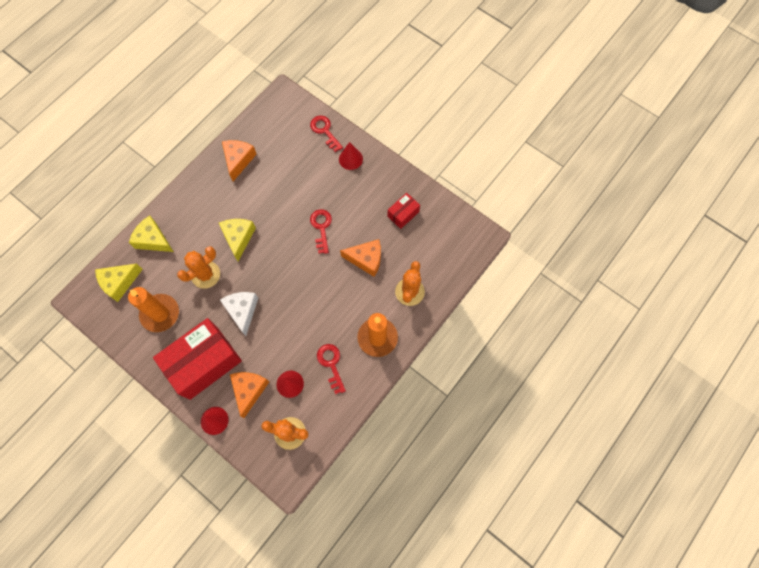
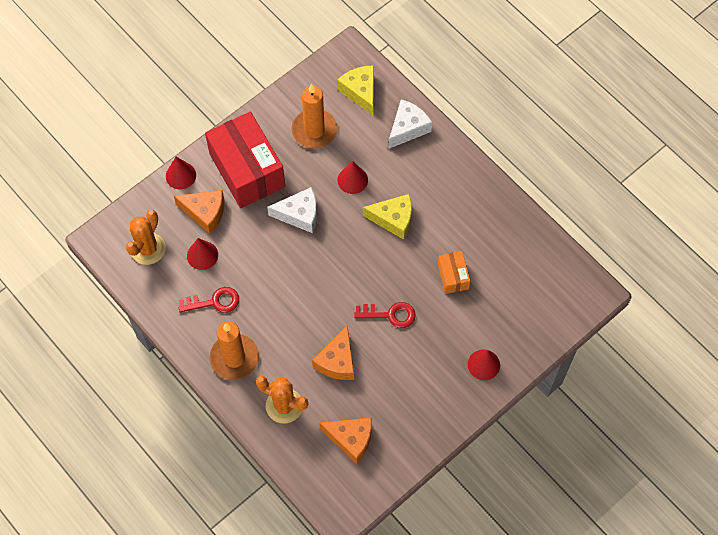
camera: 100 degrees right, 5 degrees down
yellow cheese [129,215,174,252] -> white cheese [389,99,432,149]
orange cactus [177,246,220,289] -> red cone [337,161,368,194]
orange cheese [222,140,257,181] -> orange cheese moved to [319,417,372,464]
red key [310,116,343,152] -> none
red box [387,193,420,229] -> none
none -> orange box [438,251,470,294]

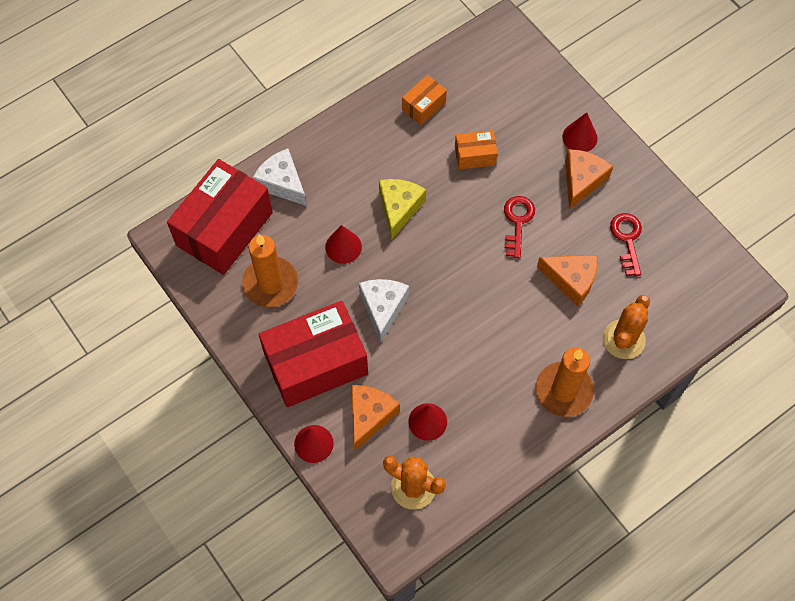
camera: 85 degrees left, 0 degrees up
red key [179,287,239,313] -> red key moved to [610,213,642,276]
orange cheese [319,417,372,464] -> orange cheese moved to [565,149,613,210]
yellow cheese [337,65,374,116] -> red box [167,159,273,275]
none -> orange box [402,75,447,125]

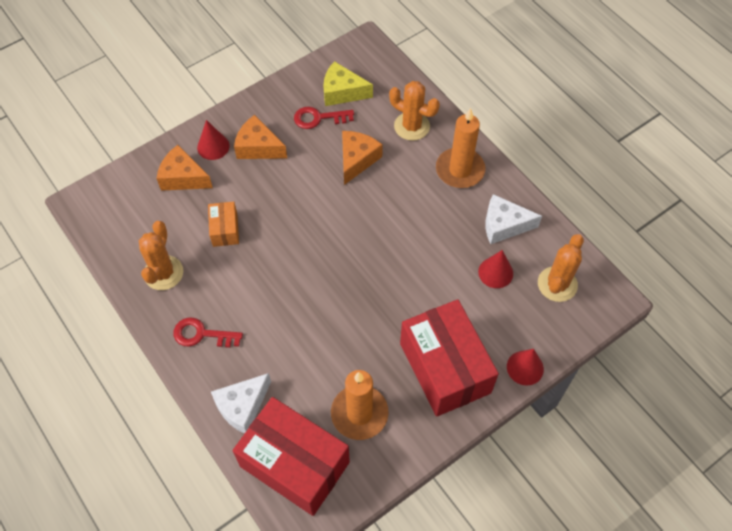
camera: 90 degrees left, 5 degrees down
red cone [325,225,362,264] -> none
orange cheese [351,385,400,451] -> orange cheese moved to [156,145,213,191]
white cheese [359,279,409,342] -> white cheese moved to [486,194,542,244]
yellow cheese [379,179,426,240] -> yellow cheese moved to [324,61,373,106]
orange box [402,75,447,125] -> orange cactus [139,221,183,290]
red key [504,196,535,259] -> red key moved to [173,317,243,348]

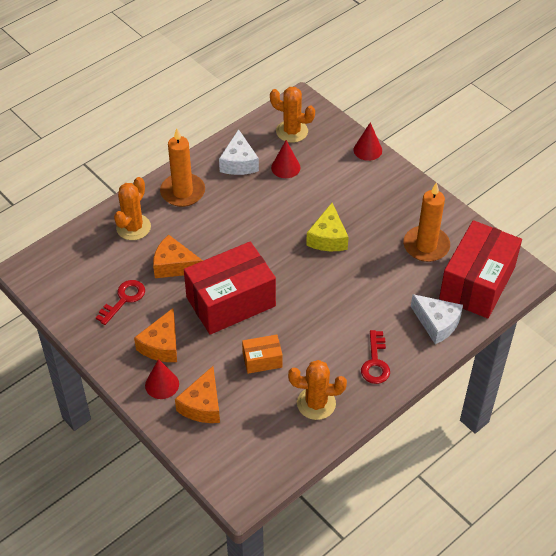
camera: 95 degrees left, 10 degrees down
red key [294,107,354,129] -> red key turned 135 degrees counterclockwise [96,280,145,325]
yellow cheese [324,61,373,106] -> yellow cheese moved to [306,203,348,251]
red box [400,299,499,417] -> red box moved to [184,242,276,335]

